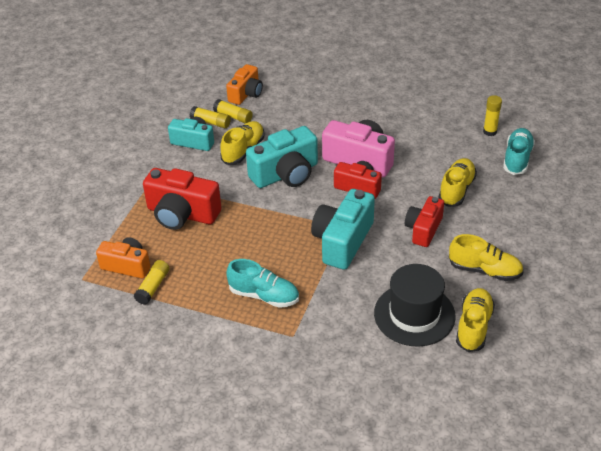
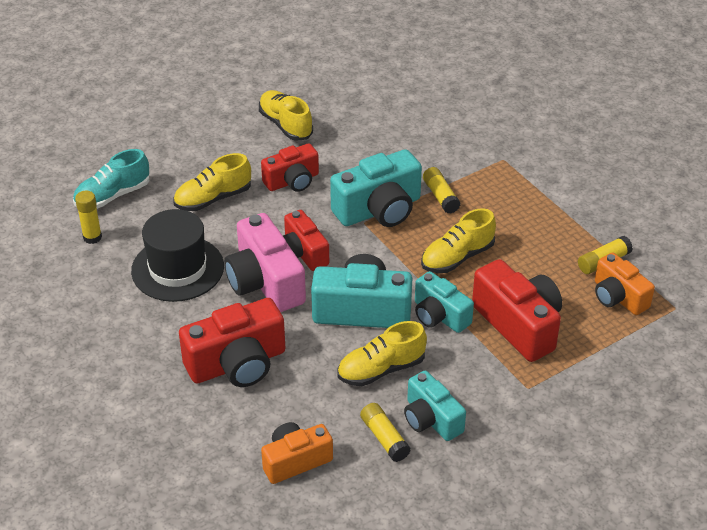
camera: 145 degrees left, 0 degrees up
yellow glue stick [213,99,253,124] -> yellow glue stick moved to [423,167,461,214]
turquoise shoe [226,259,299,308] -> none
black hat [374,264,456,347] -> black hat moved to [131,209,224,302]
yellow shoe [456,288,495,352] -> yellow shoe moved to [421,208,496,273]
none -> red camera [179,298,285,387]
none -> turquoise camera [415,271,474,333]

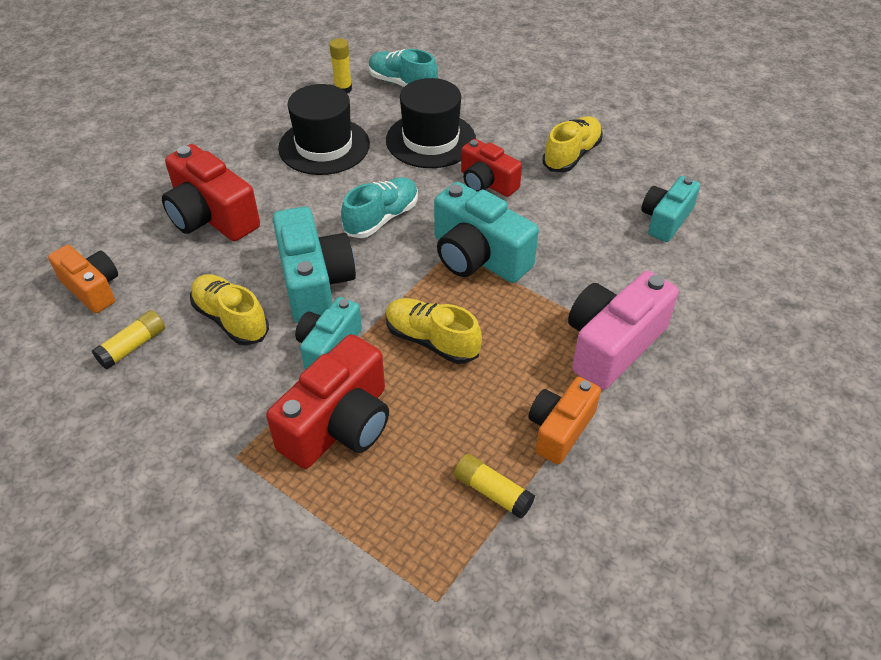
camera: 70 degrees right, 5 degrees up
yellow shoe [174,153,251,211] -> black hat [386,78,476,168]
pink camera [224,213,306,312] -> pink camera moved to [568,271,679,390]
red camera [283,210,329,271] -> turquoise shoe [341,177,418,238]
turquoise camera [404,371,466,441] -> turquoise camera moved to [641,176,700,242]
yellow glue stick [423,167,461,214] -> none
orange camera [595,252,655,315] -> orange camera moved to [529,377,601,464]

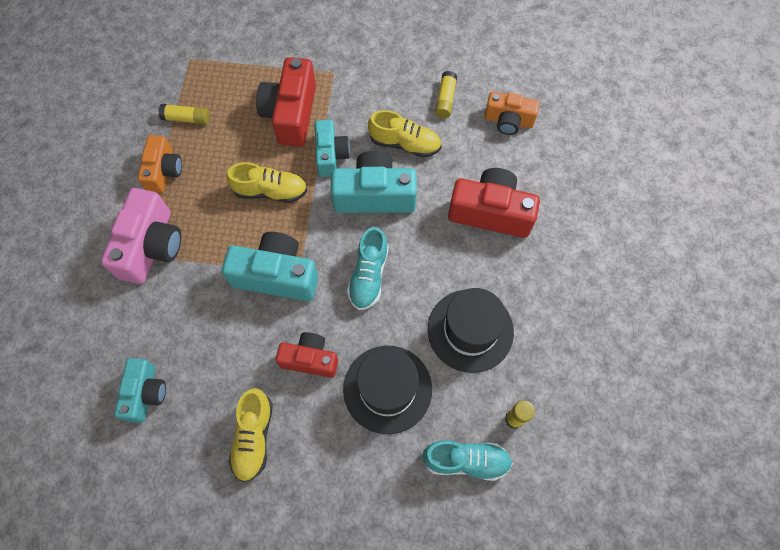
camera: 150 degrees right, 20 degrees up
turquoise camera [272,206,356,324] -> turquoise camera turned 135 degrees clockwise [331,150,417,213]

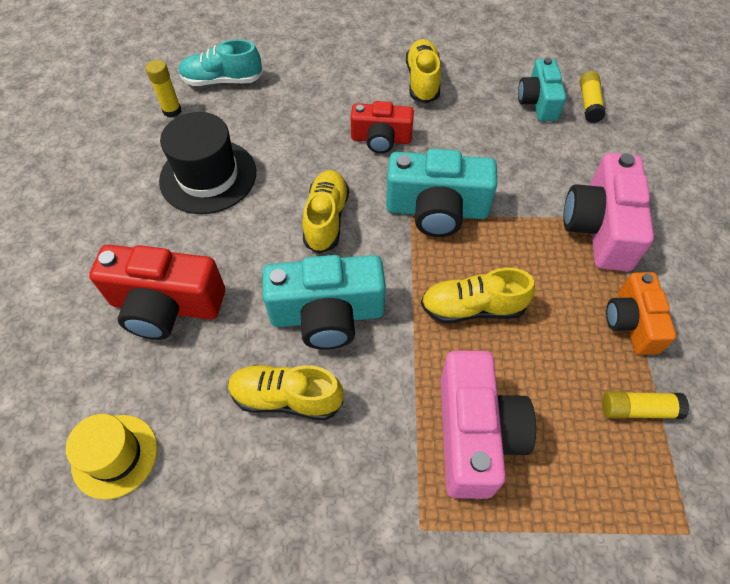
camera: 175 degrees right, 10 degrees down
red camera [256,57,316,147] -> pink camera [440,350,536,499]
turquoise camera [315,119,350,177] -> none
black hat [343,346,432,434] -> none
turquoise shoe [347,227,389,310] -> yellow shoe [303,170,349,254]
yellow glue stick [435,71,457,118] -> yellow glue stick moved to [580,71,606,123]
orange camera [485,91,540,135] -> yellow hat [66,414,157,500]

